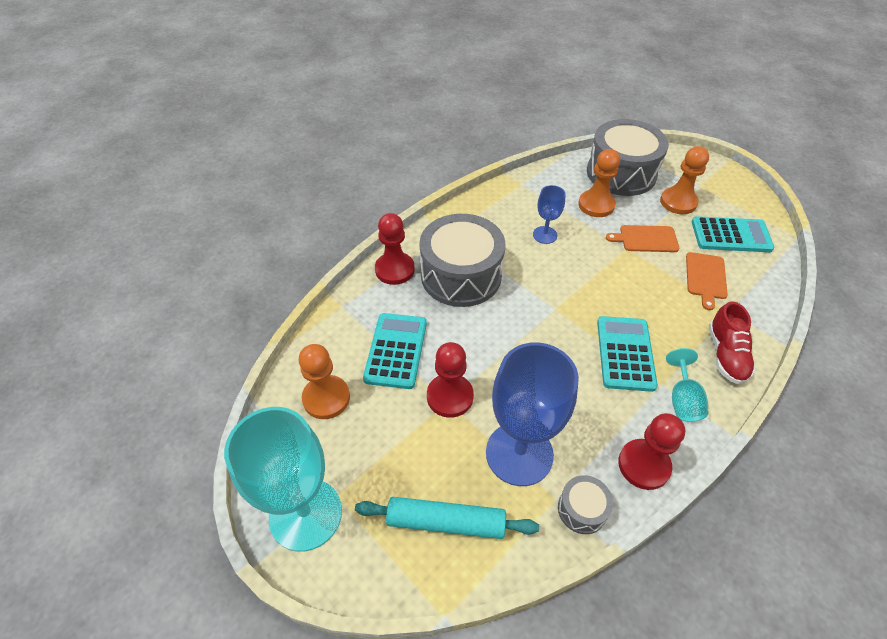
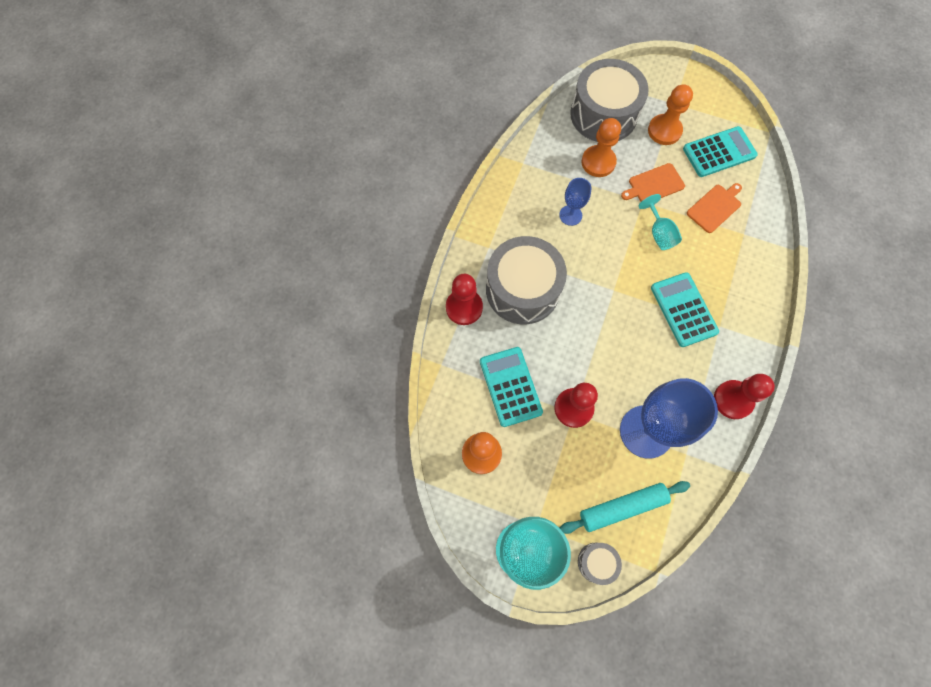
camera: 25 degrees left, 20 degrees up
grey drum [558,475,613,534] -> grey drum moved to [578,543,622,585]
turquoise goblet [666,348,708,422] -> turquoise goblet moved to [639,194,682,250]
orange cutting board [686,252,728,310] -> orange cutting board turned 120 degrees counterclockwise [687,183,742,233]
red shoe [708,301,755,384] -> none

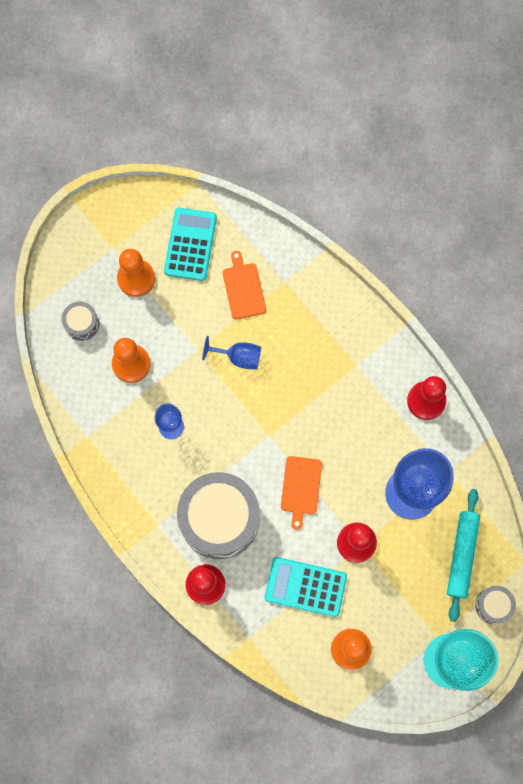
camera: 60 degrees left, 5 degrees up
grey drum [570,59,649,142] -> grey drum [62,302,99,341], size x0.45
orange cutting board [621,163,685,201] -> orange cutting board moved to [281,456,322,530]
turquoise goblet [639,194,682,250] -> blue goblet [202,336,261,370]
turquoise calculator [651,272,719,347] -> none

